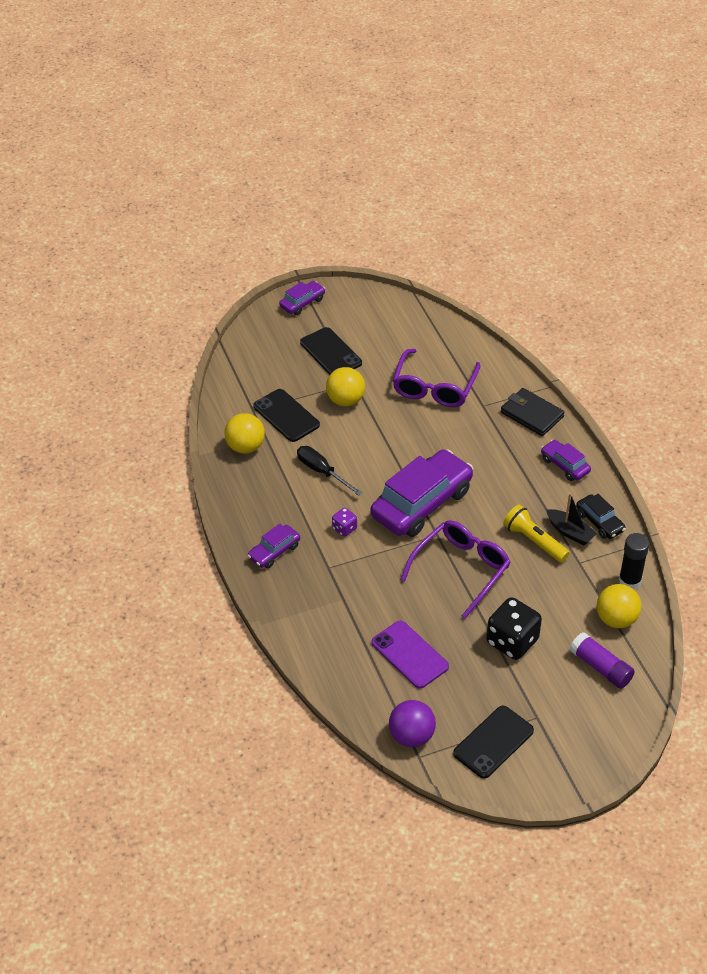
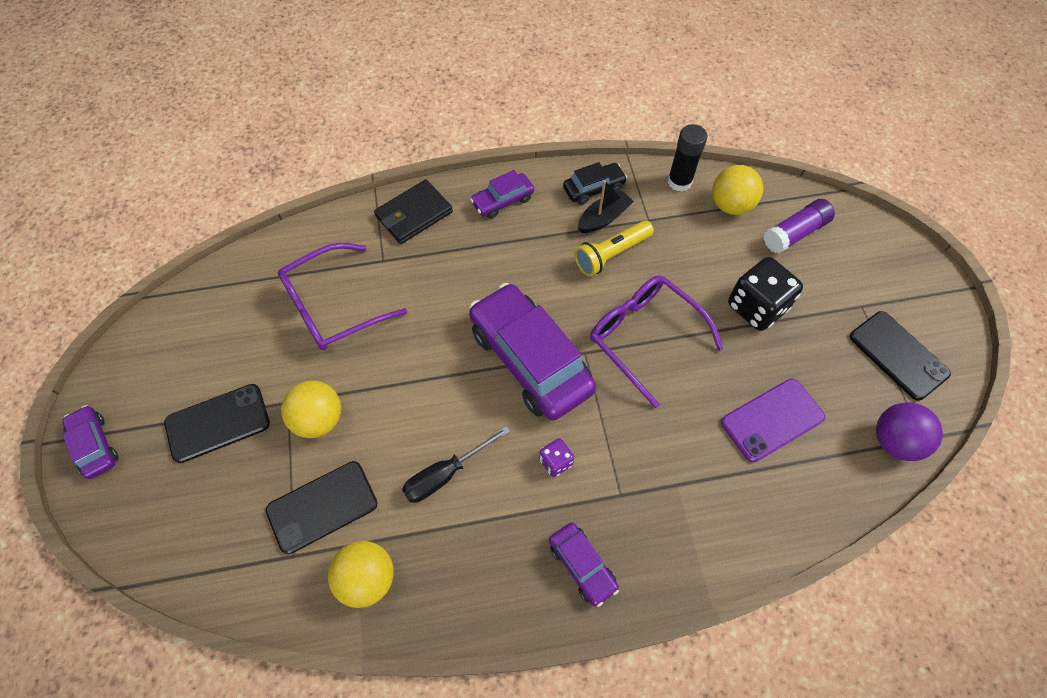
camera: 80 degrees left, 15 degrees up
purple glasses [393,349,480,407] -> purple glasses turned 120 degrees clockwise [278,243,407,350]

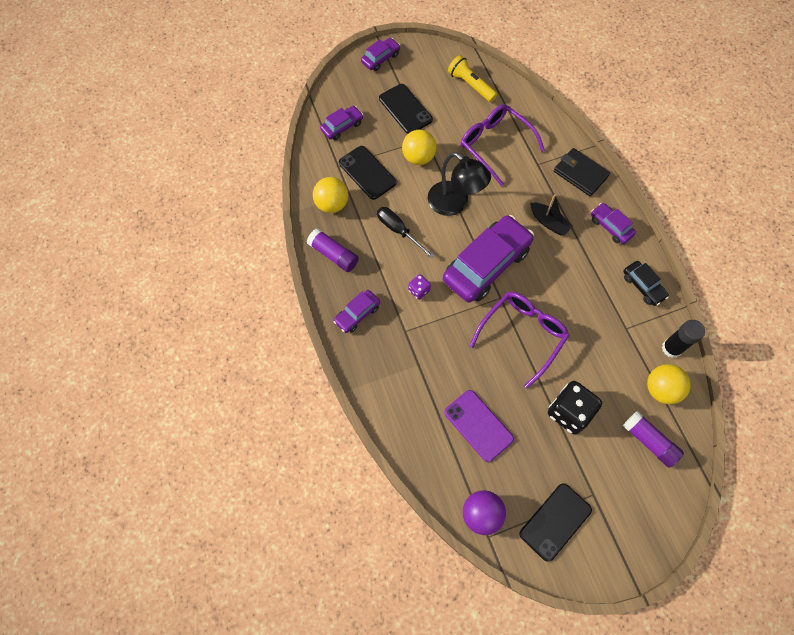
camera: 80 degrees right, 5 degrees up
yellow flashlight [574,220,654,277] -> yellow flashlight moved to [448,55,497,102]
black boat [578,180,634,233] -> black boat moved to [530,194,573,235]
none -> purple glue stick [307,228,359,272]
none -> purple car [320,106,363,140]
none -> black lamp [428,152,491,216]

